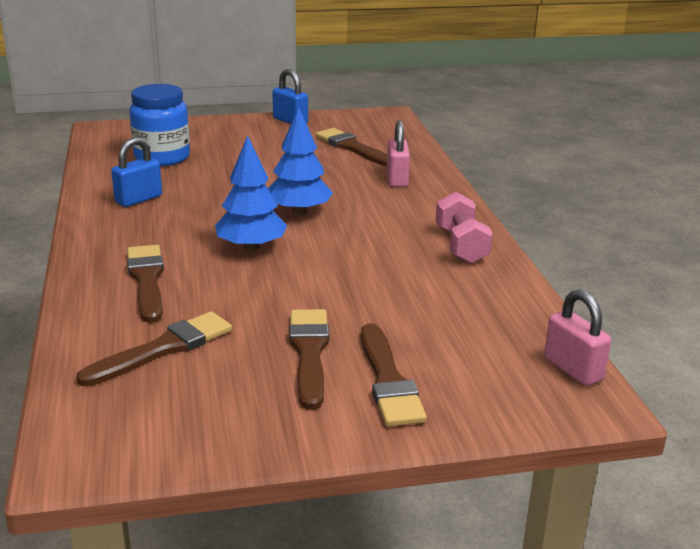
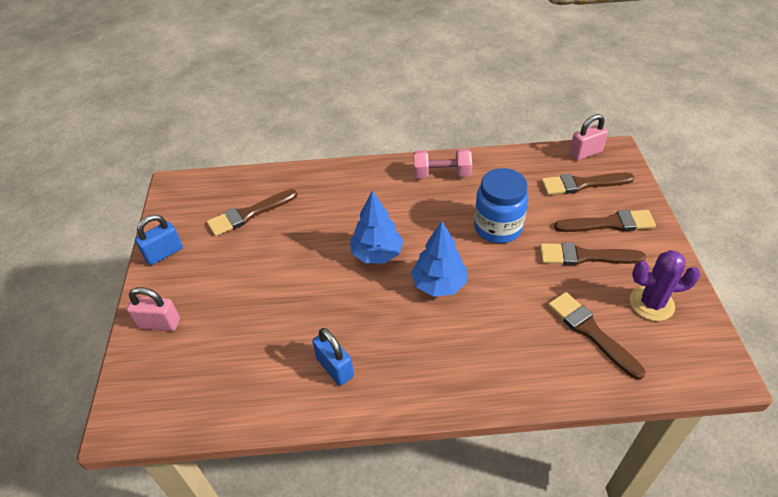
camera: 80 degrees left, 20 degrees up
brown brush [127,245,164,323] -> brown brush moved to [541,173,635,195]
blue jar [129,84,190,166] -> blue jar moved to [474,168,529,243]
pink padlock [387,120,410,187] -> pink padlock moved to [127,287,180,331]
none -> purple cactus [630,250,701,321]

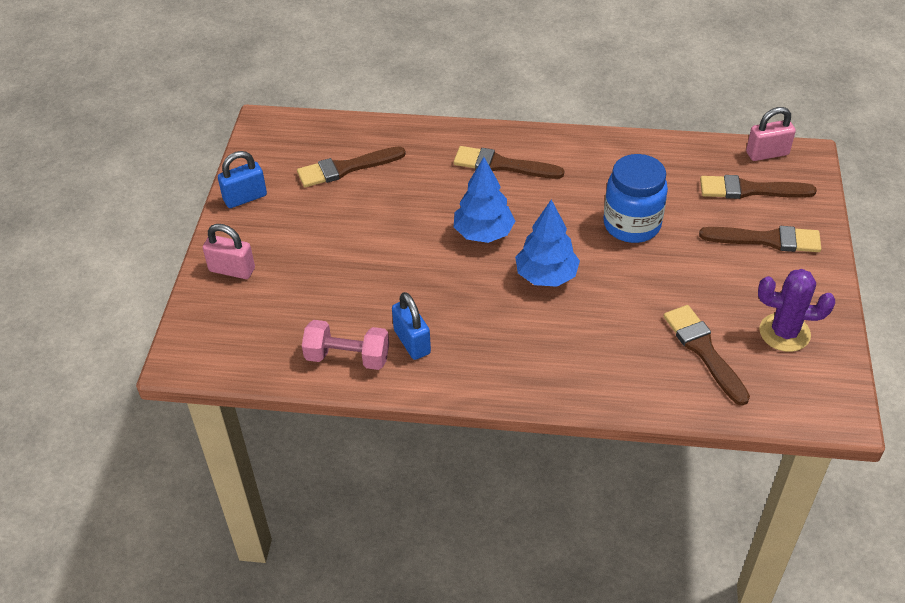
camera: 10 degrees right, 0 degrees up
pink dumbbell [414,149,472,178] -> pink dumbbell moved to [302,320,389,370]
brown brush [540,243,646,265] -> brown brush moved to [454,146,565,179]

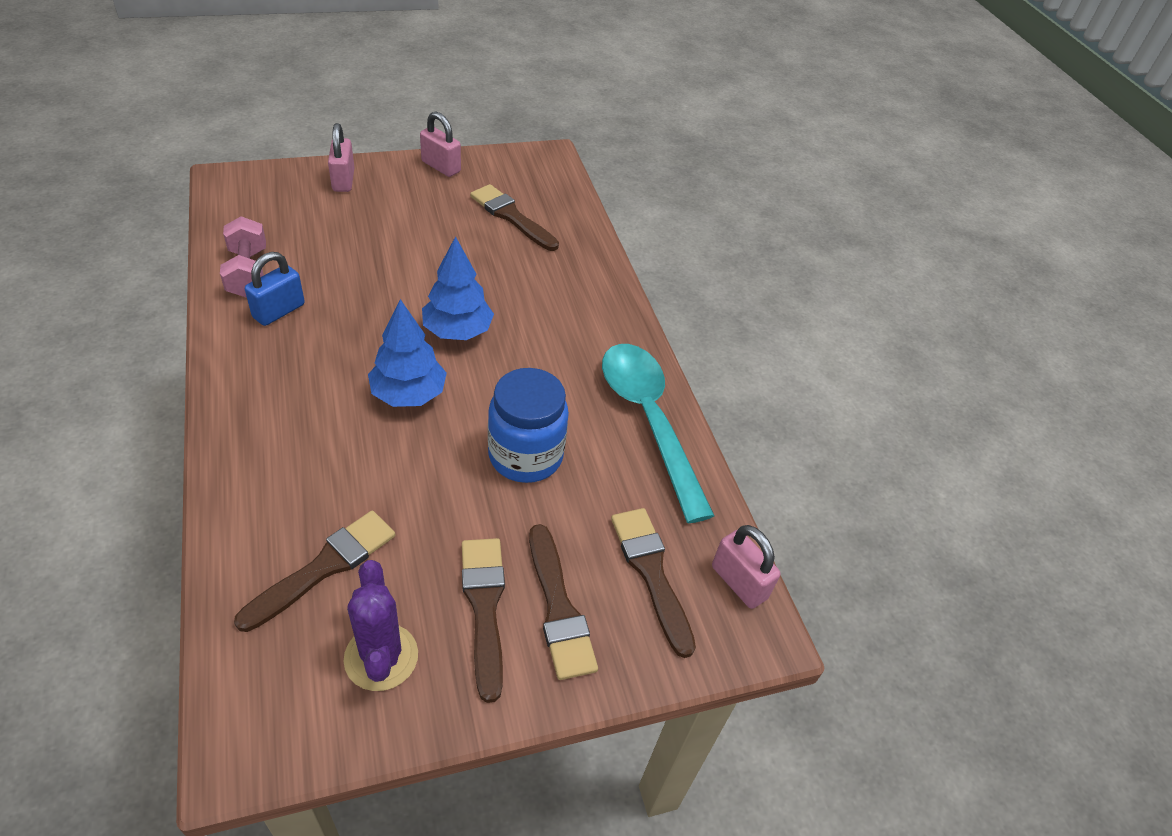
camera: 60 degrees right, 0 degrees up
blue padlock [218,151,267,208] -> pink padlock [420,111,461,177]
brown brush [454,146,565,179] -> brown brush moved to [462,538,505,703]
none -> turquoise spoon [602,344,715,523]

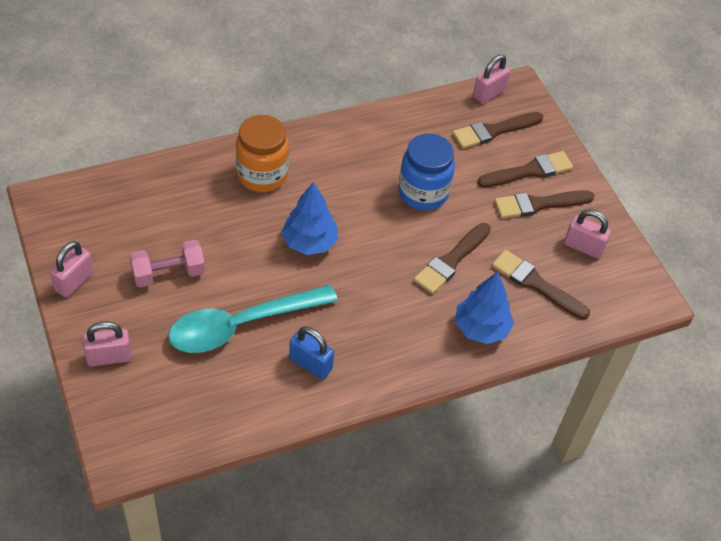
camera: 95 degrees left, 5 degrees up
pink dumbbell [220,216,266,297] -> pink dumbbell moved to [130,240,205,287]
purple cactus [343,560,418,691] -> pink padlock [564,210,611,259]
blue tree [368,299,447,407] -> blue tree moved to [455,271,514,344]
brown brush [470,184,559,251] -> brown brush moved to [414,223,491,294]
turquoise spoon [602,344,715,523] -> turquoise spoon moved to [168,285,338,353]
none -> orange jar [236,115,289,192]

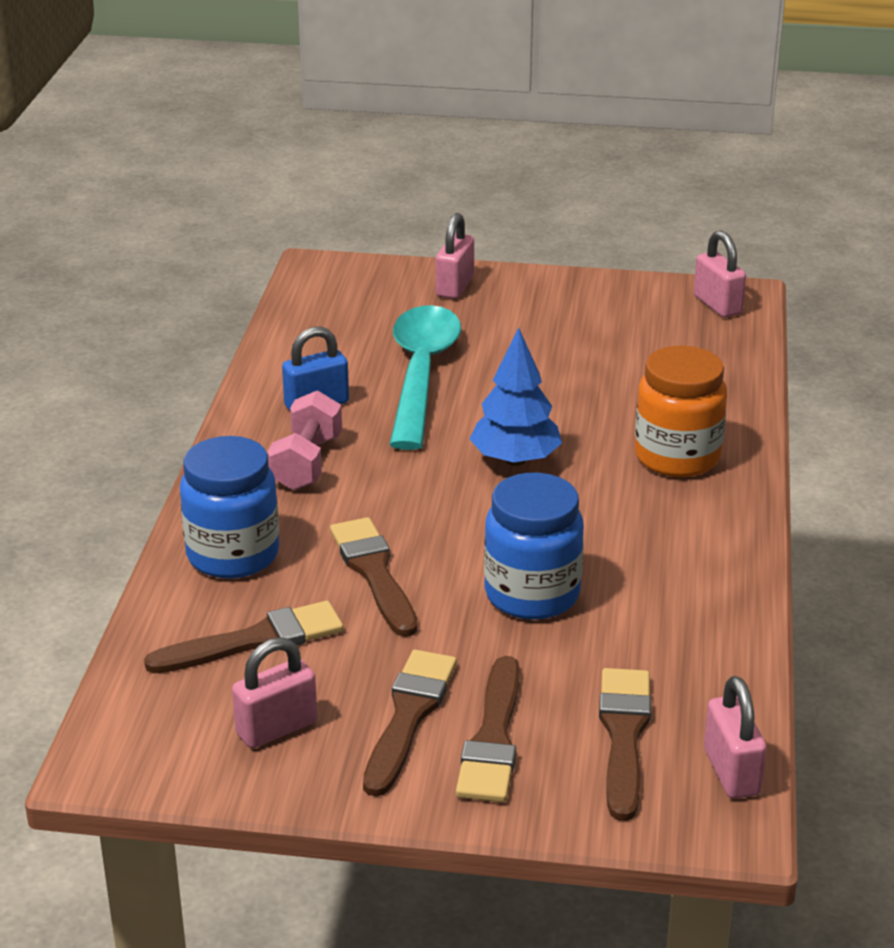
camera: 125 degrees right, 20 degrees down
pink padlock [50,241,94,298] -> pink padlock moved to [694,230,746,318]
pink dumbbell [130,240,205,287] -> pink dumbbell moved to [268,390,342,490]
blue tree [455,271,514,344] -> blue jar [180,436,279,579]

